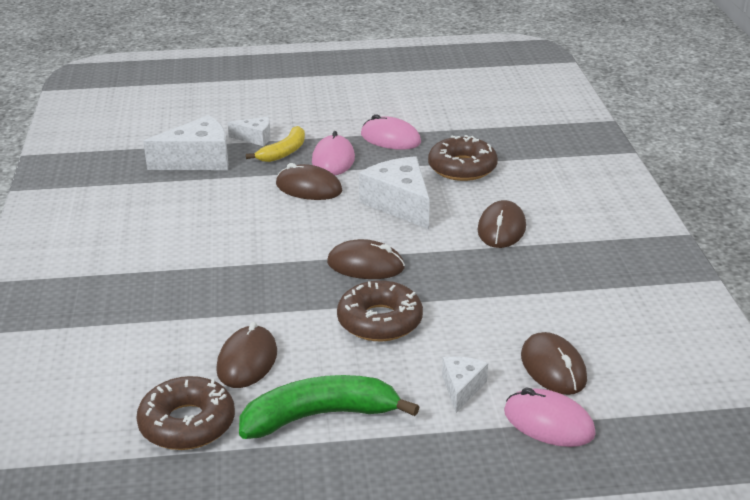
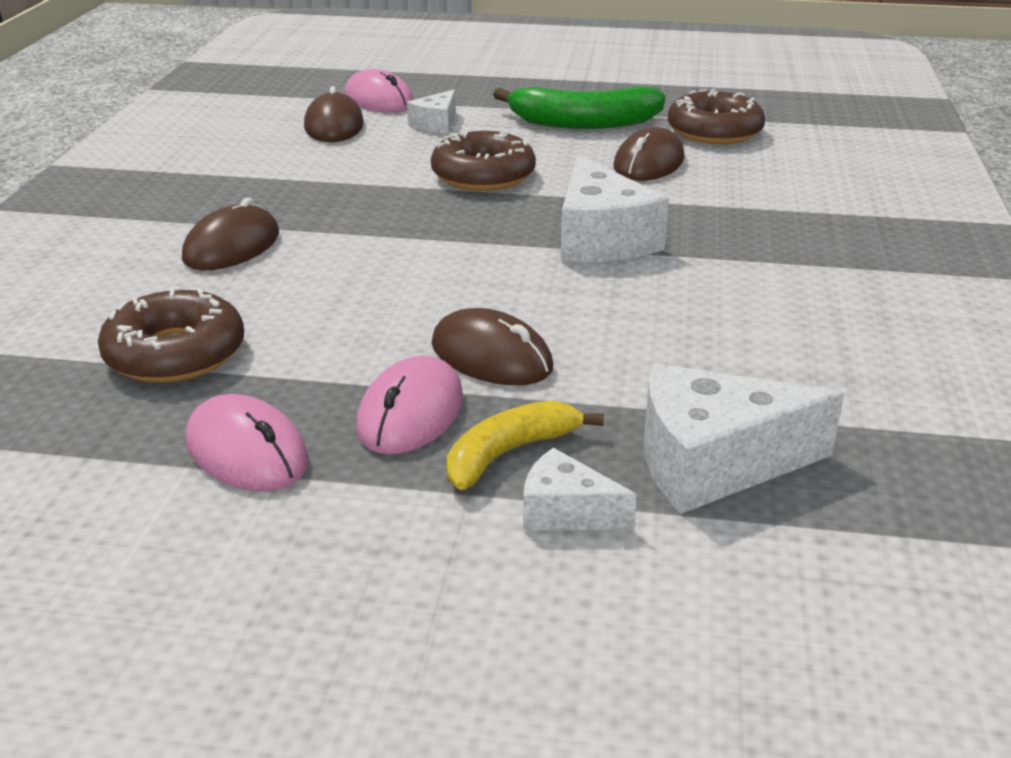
camera: 165 degrees left, 0 degrees up
brown mouse [327,239,405,279] -> none
white cheese [359,156,430,229] -> white cheese moved to [561,155,669,263]

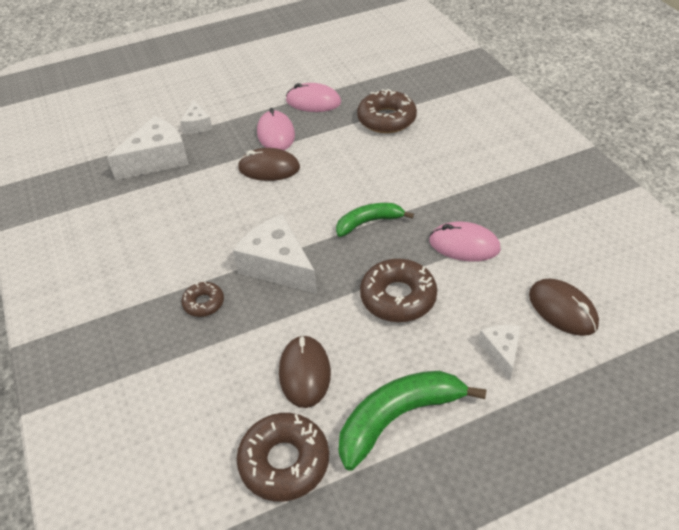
camera: 150 degrees right, 15 degrees up
brown mouse [182,198,279,270] -> none
pink mouse [345,69,414,113] -> pink mouse moved to [429,222,501,262]
yellow banana [447,400,604,490] -> none
white cheese [523,448,637,531] -> white cheese turned 90 degrees clockwise [180,99,213,134]
none -> brown donut [182,282,224,317]
none -> green banana [336,203,414,237]

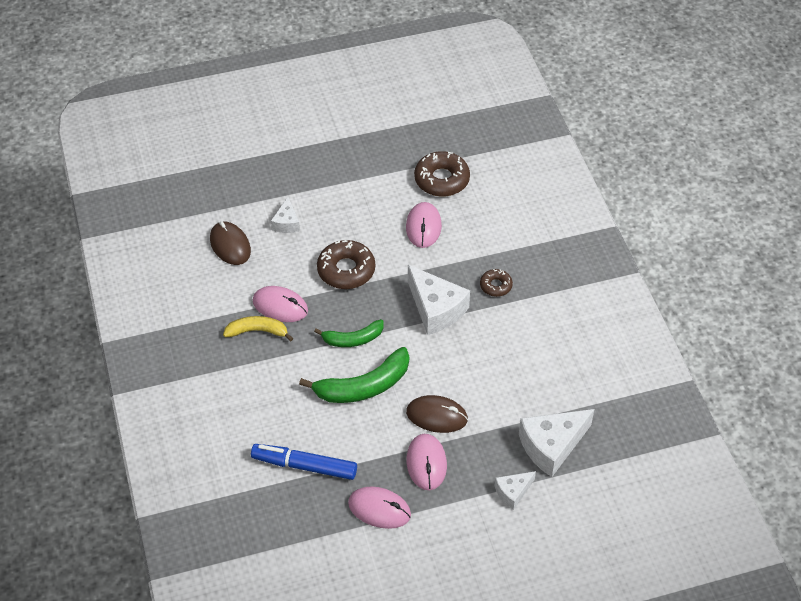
camera: 175 degrees left, 5 degrees up
white cheese [180,99,213,134] -> white cheese turned 120 degrees counterclockwise [495,471,536,510]
brown mouse [279,335,331,408] -> pink mouse [406,202,442,248]
green banana [339,371,487,471] -> green banana moved to [299,347,409,403]
brown donut [357,89,417,133] -> blue marker [251,444,357,480]
none -> yellow banana [223,316,293,341]

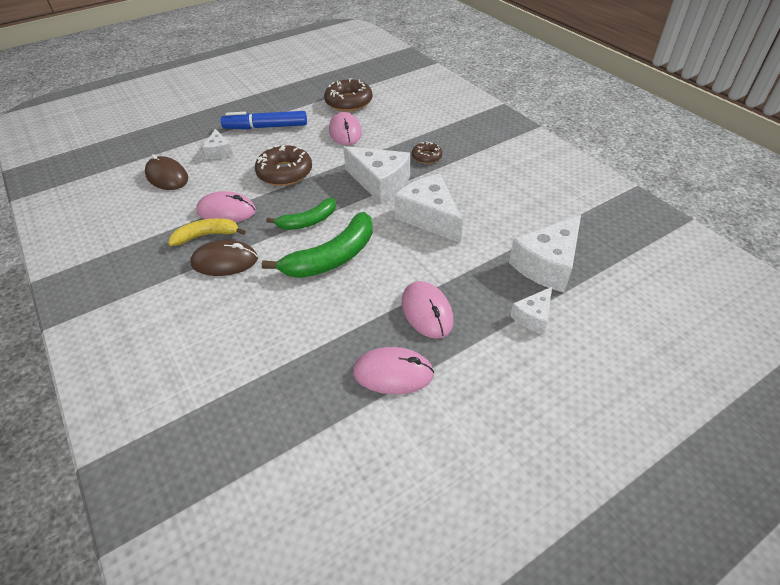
camera: 15 degrees left, 5 degrees down
blue marker [251,444,357,480] -> blue marker moved to [221,111,307,129]
brown mouse [406,395,468,433] -> brown mouse moved to [191,240,258,276]
none -> white cheese [394,174,463,243]

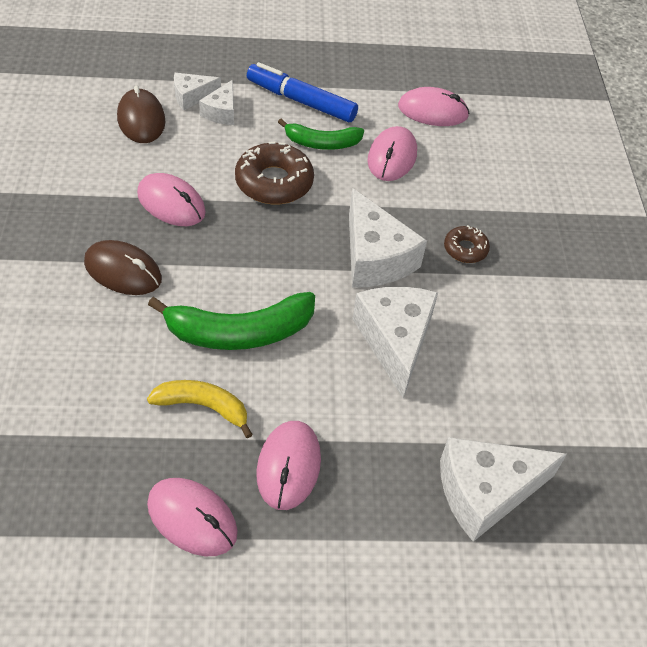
camera: 25 degrees right, 5 degrees up
yellow banana [168,218,246,246] -> yellow banana moved to [147,380,253,438]
green banana [266,198,336,230] -> green banana moved to [278,119,364,150]
brown donut [324,78,373,112] -> pink mouse [398,87,470,126]
white cheese [510,287,552,334] -> white cheese moved to [174,73,221,110]

